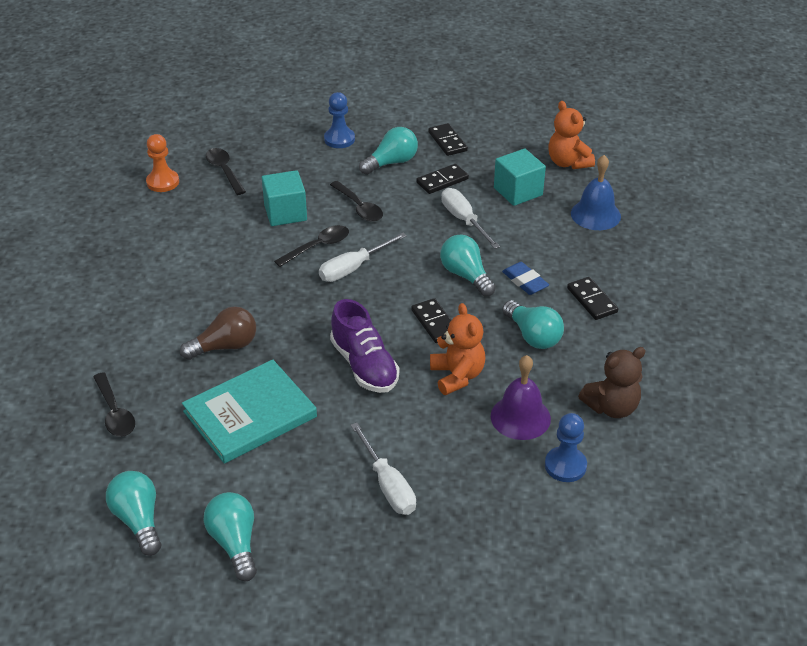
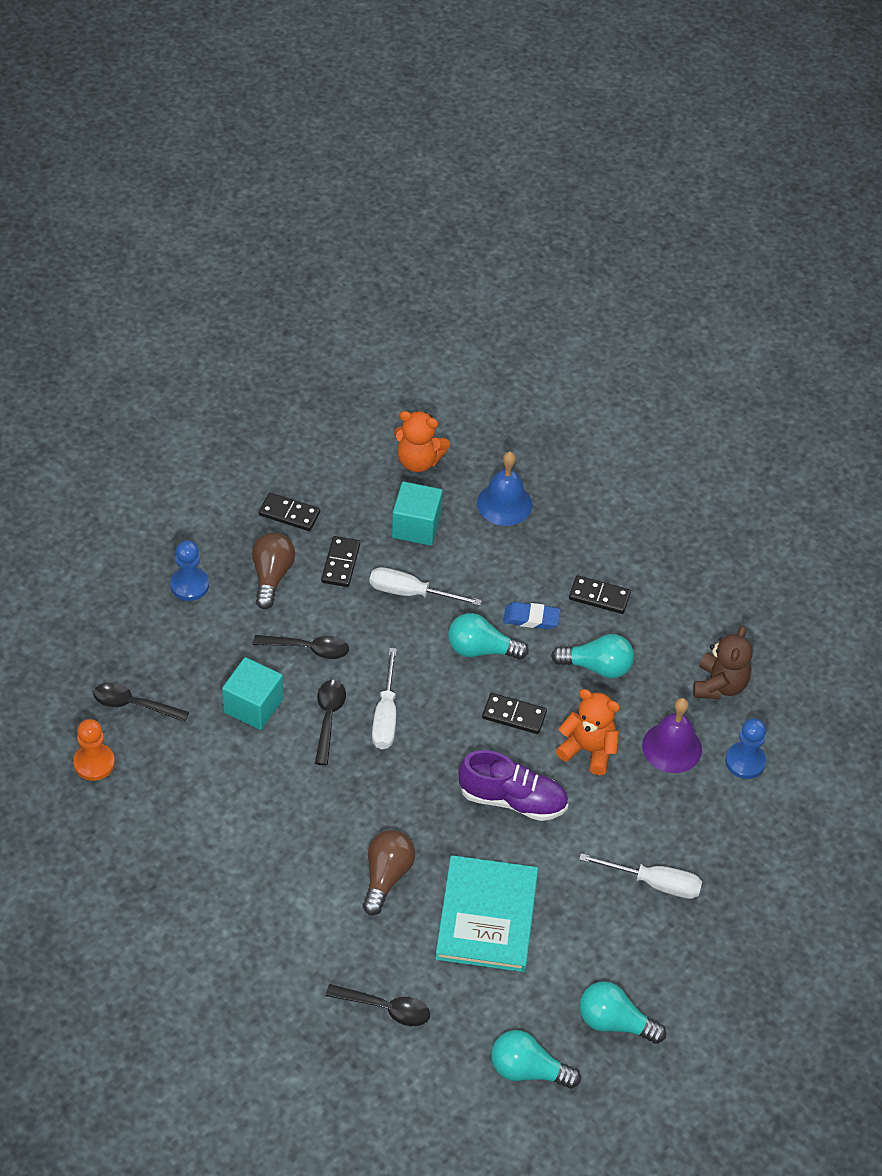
camera: 50 degrees left, 10 degrees up
turquoise light bulb [359,127,418,175] -> brown light bulb [252,533,295,609]

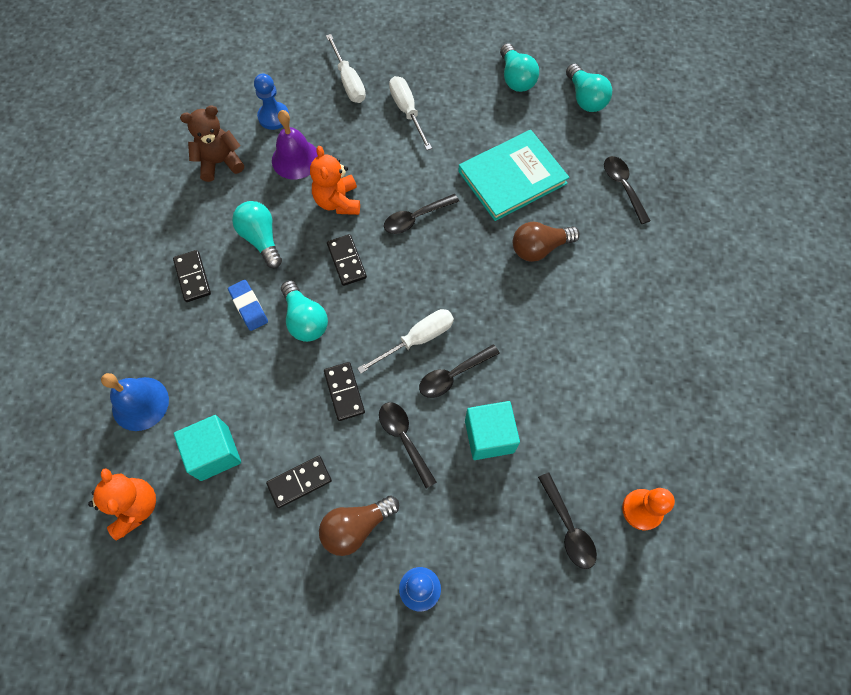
camera: 125 degrees left, 15 degrees up
black domino [259,493,320,531] -> black domino moved to [324,362,365,421]
white screwdriver [369,567,482,606] -> white screwdriver moved to [326,34,366,103]
purple shoe [459,750,568,821] -> black spoon [384,194,459,234]

